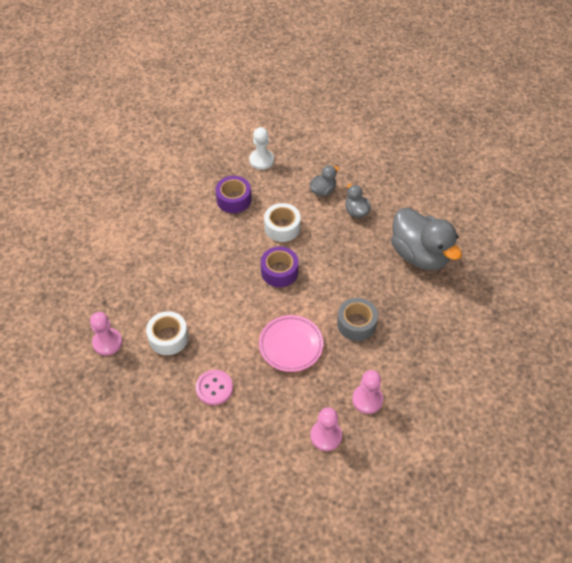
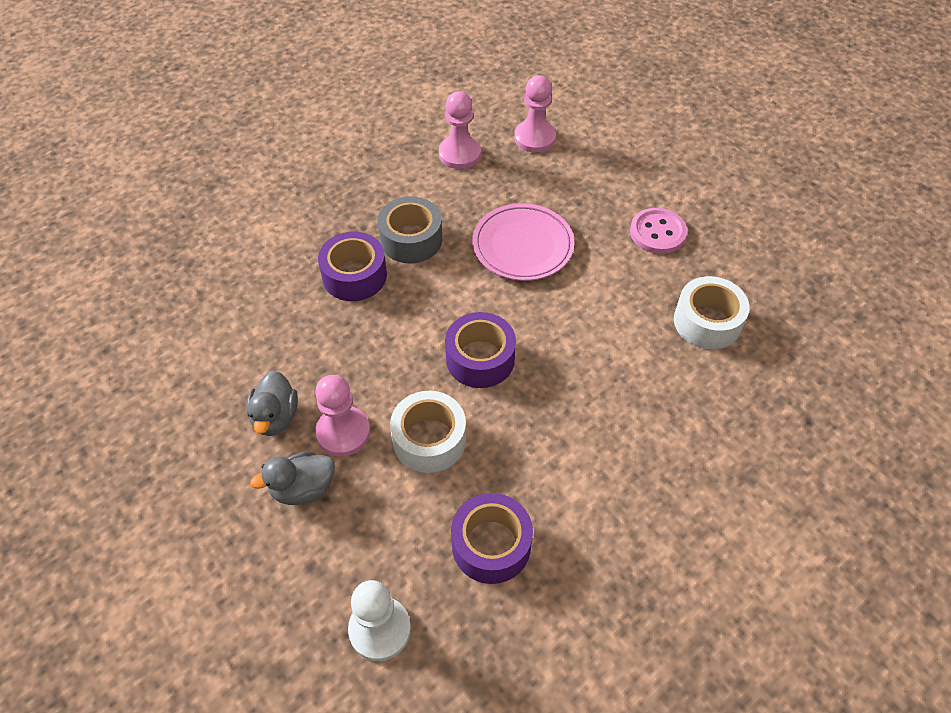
camera: 155 degrees left, 0 degrees up
pink pawn [90,312,122,356] -> pink pawn moved to [315,375,370,457]
grey duck [391,207,462,270] -> none
none -> purple tape [318,232,387,301]

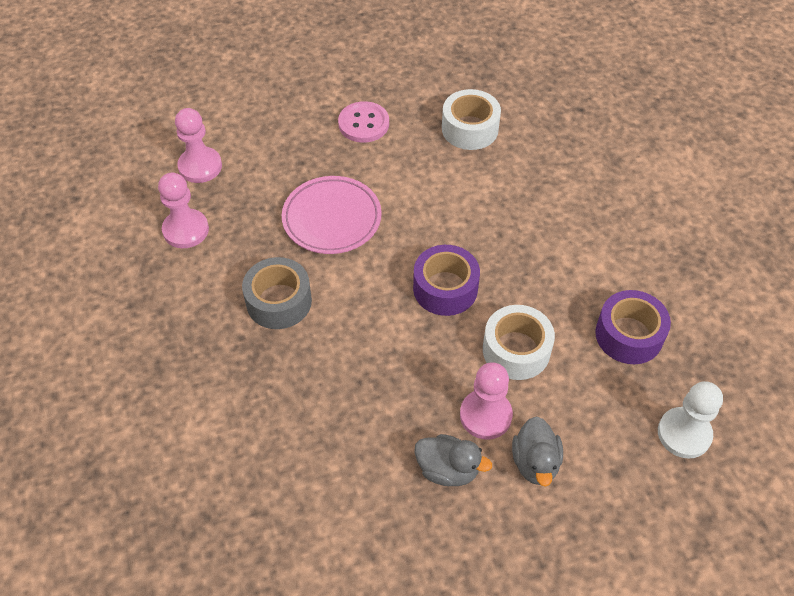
camera: 70 degrees left, 0 degrees up
purple tape [318,232,387,301] -> none

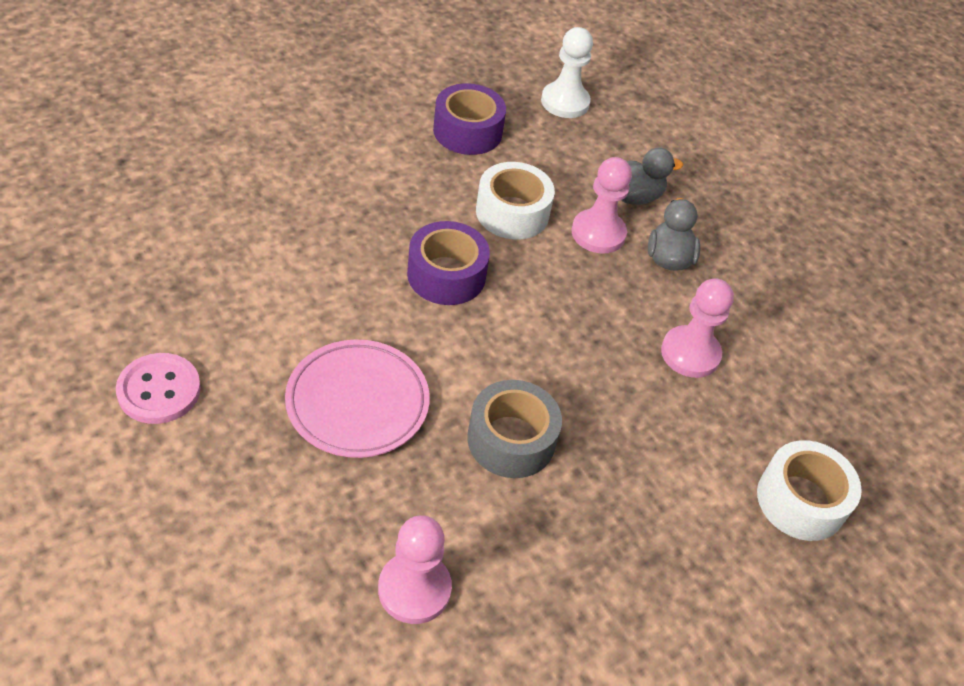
camera: 110 degrees left, 5 degrees down
pink pawn [175,108,222,183] -> pink pawn moved to [661,279,734,378]
white tape [442,89,501,150] -> white tape moved to [757,440,862,541]

